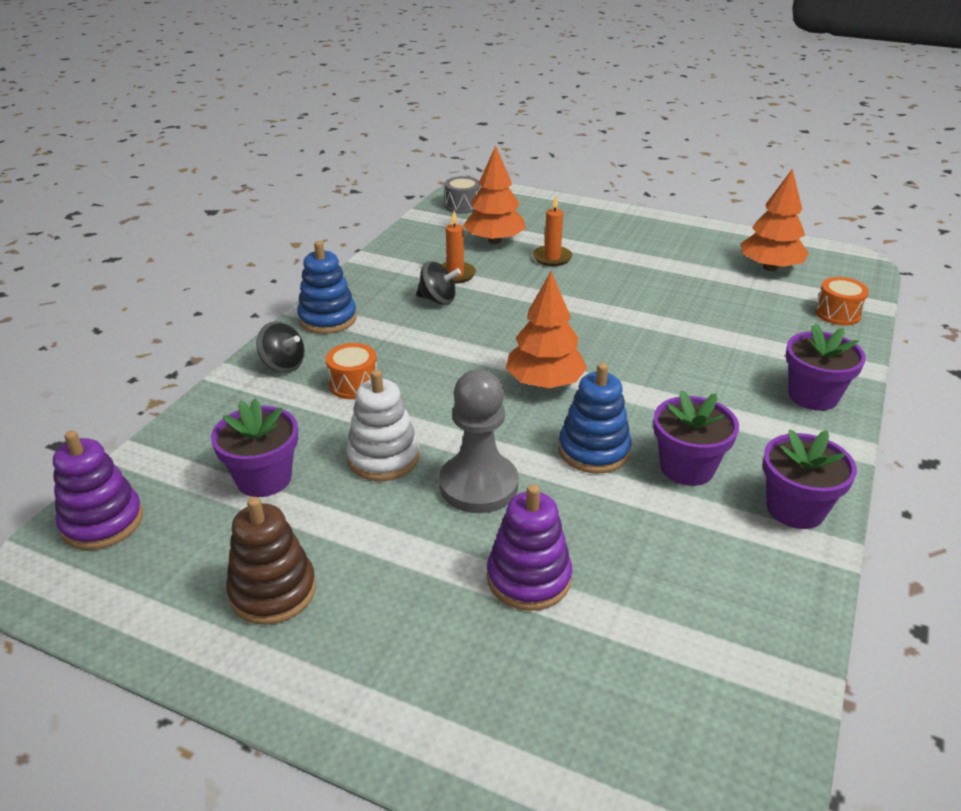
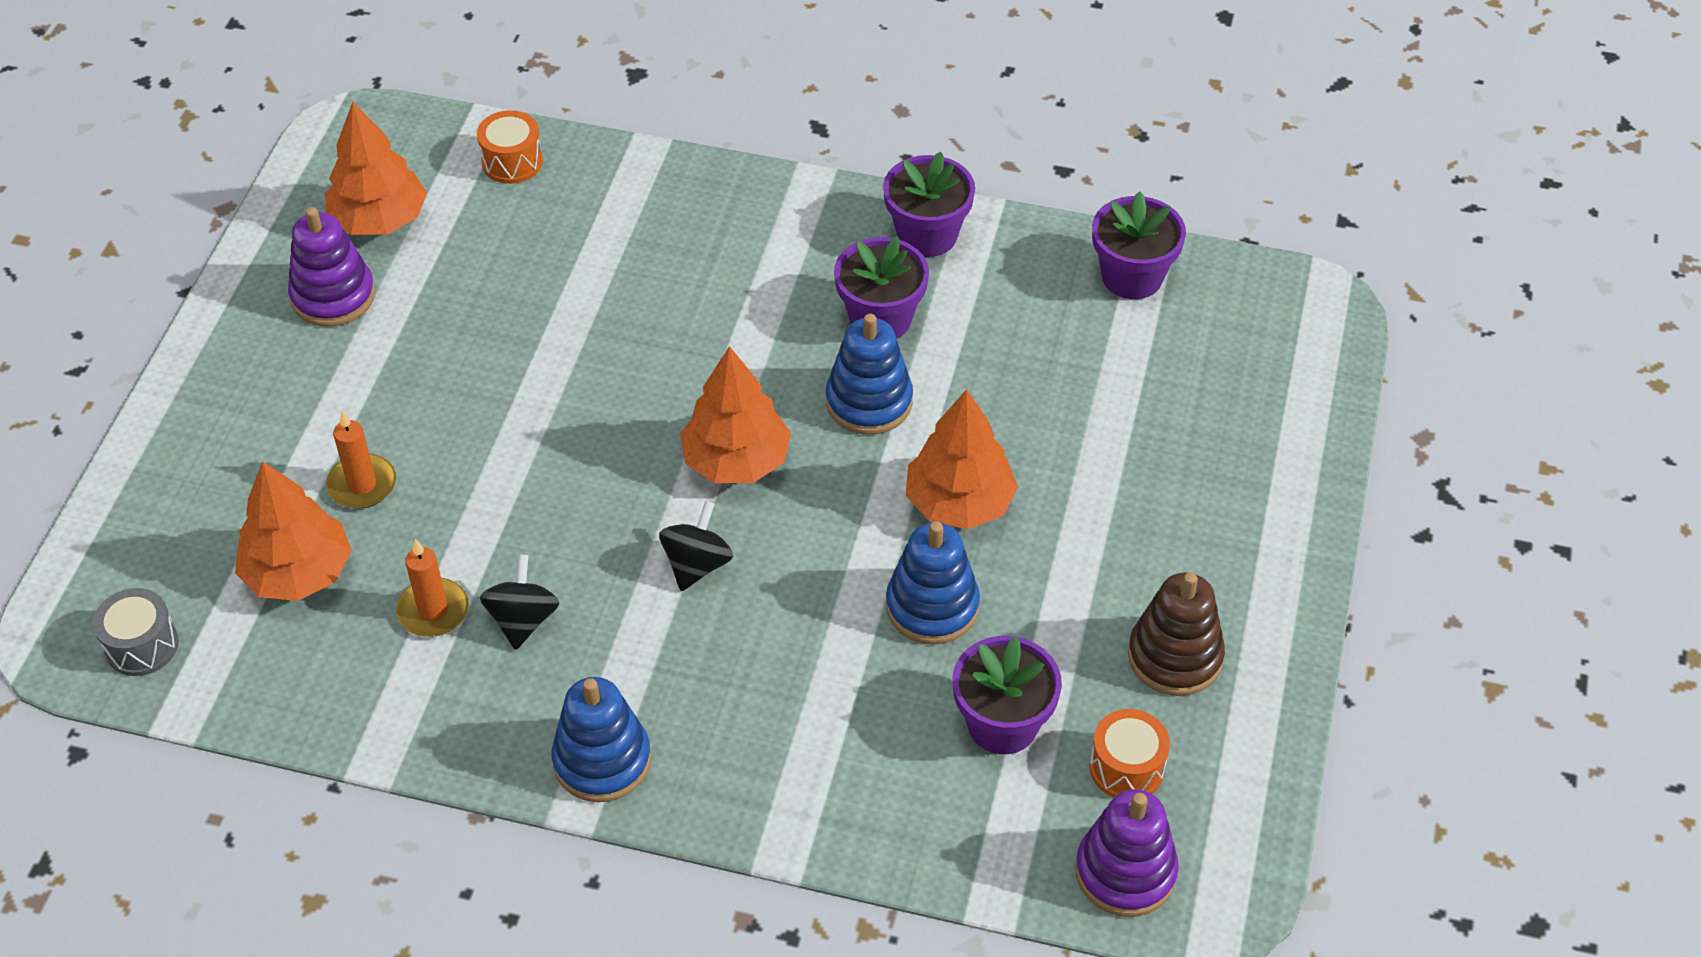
camera: 100 degrees left, 15 degrees up
black spinning top [256,321,305,373] -> black spinning top moved to [659,501,733,591]
orange drum [326,343,377,399] -> orange drum moved to [1089,709,1170,797]
white stacking toy [346,370,420,481] -> blue stacking toy [886,521,980,645]
grey pawn [439,369,519,513] -> orange tree [906,389,1018,529]
purple stacking toy [487,484,572,611] -> purple stacking toy moved to [288,207,375,327]
purple flower pot [786,323,866,411] -> purple flower pot moved to [1092,191,1186,299]

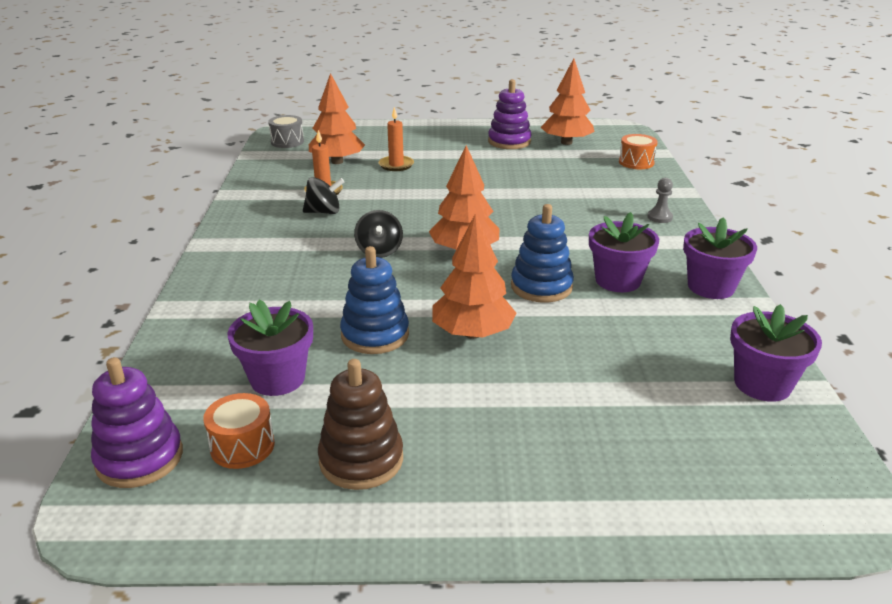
camera: 75 degrees right, 20 degrees down
blue stacking toy [552,677,651,802] -> none
black spinning top [659,501,733,591] -> black spinning top turned 75 degrees clockwise [354,210,403,258]
none -> grey pawn [648,178,673,223]

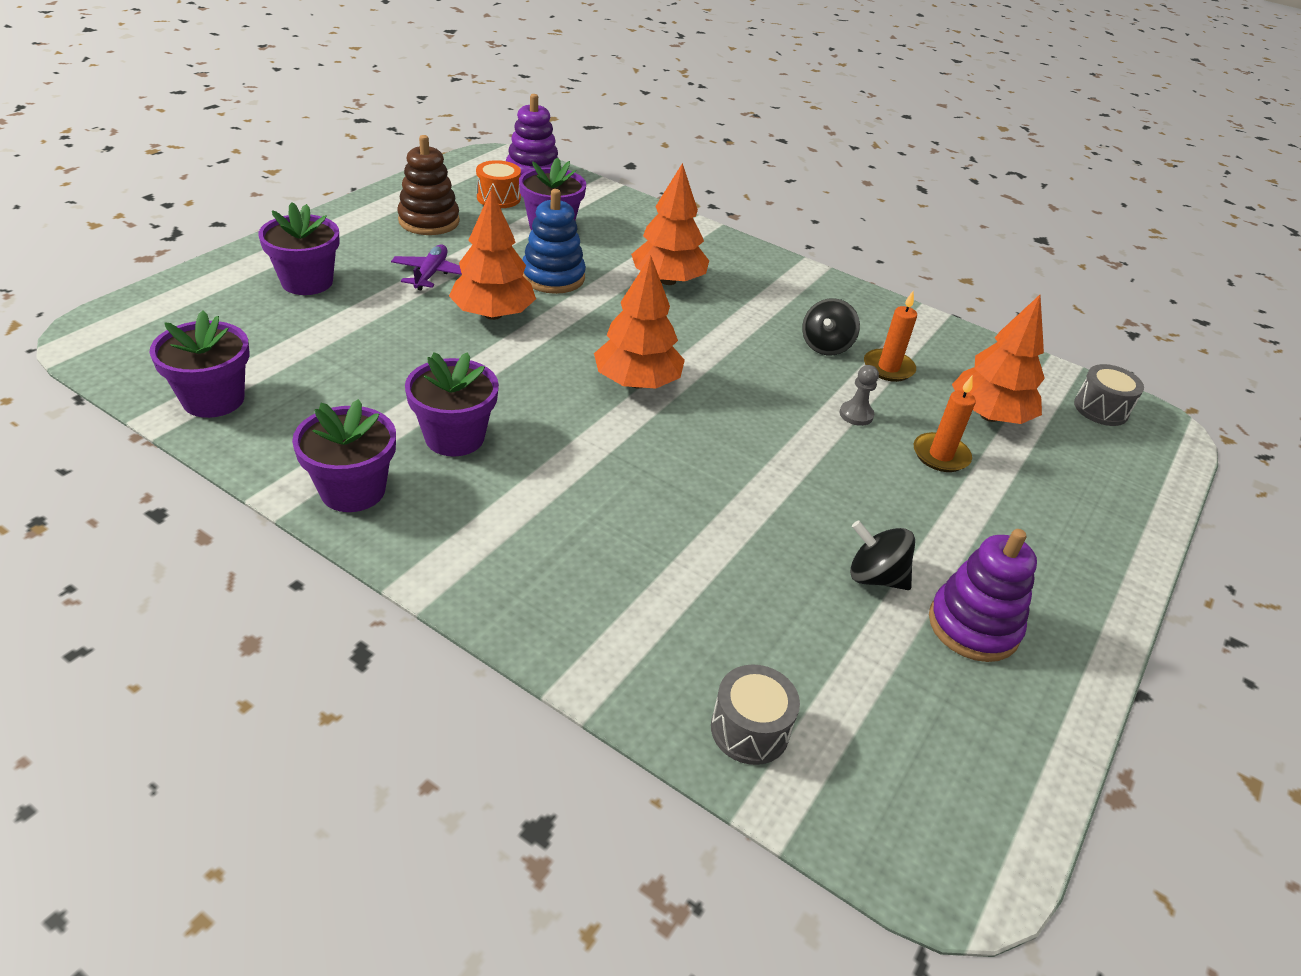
camera: 120 degrees right, 10 degrees up
black spinning top [354,210,403,258] -> black spinning top moved to [850,520,915,590]
blue stacking toy [511,204,574,302] -> none
orange tree [541,58,595,145] -> orange tree moved to [631,163,709,285]
orange drum [619,134,658,169] -> grey drum [711,664,800,765]
grey pawn [648,178,673,223] -> grey pawn moved to [840,365,879,426]
none -> purple flower pot [259,202,340,295]
none -> purple plane [391,245,462,290]

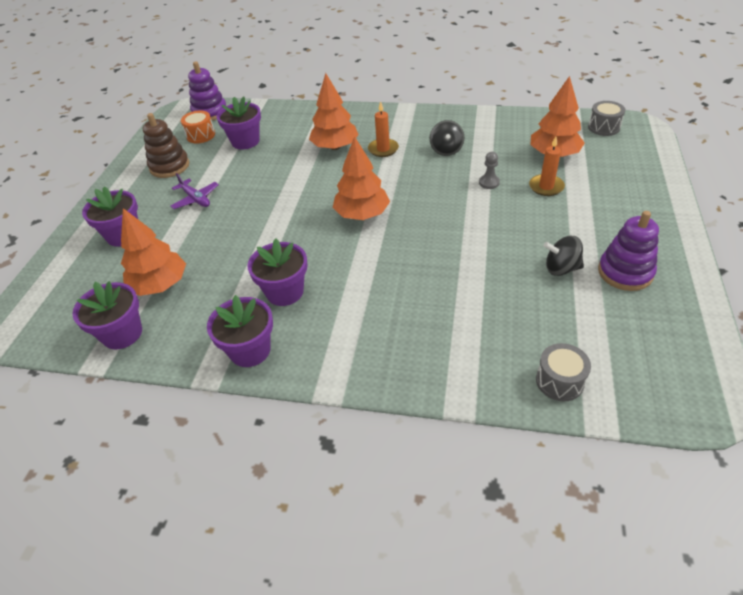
camera: 15 degrees left, 5 degrees up
purple plane [391,245,462,290] -> purple plane turned 150 degrees clockwise [171,173,219,209]
orange tree [449,190,536,320] -> orange tree moved to [121,208,186,296]
blue stacking toy [522,189,586,294] -> none
orange candle [864,291,917,382] -> orange candle moved to [368,101,399,157]

